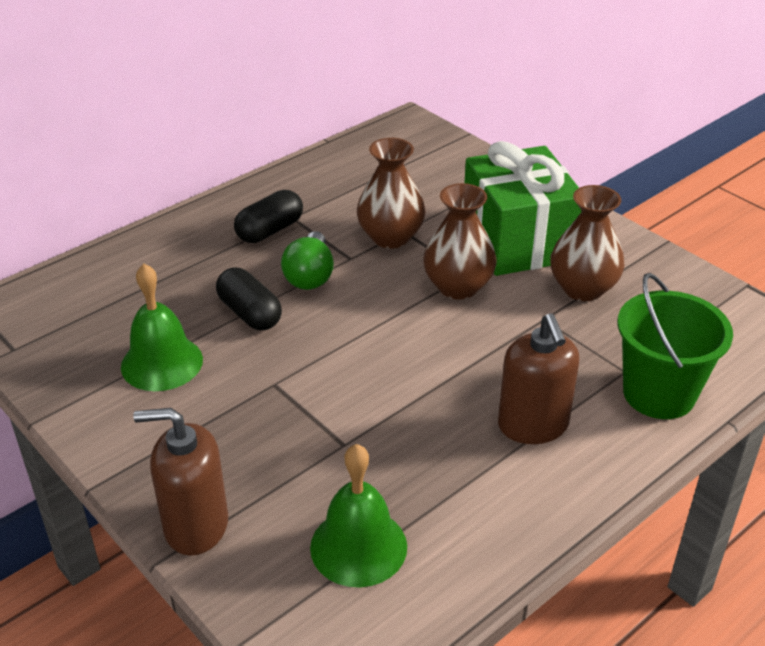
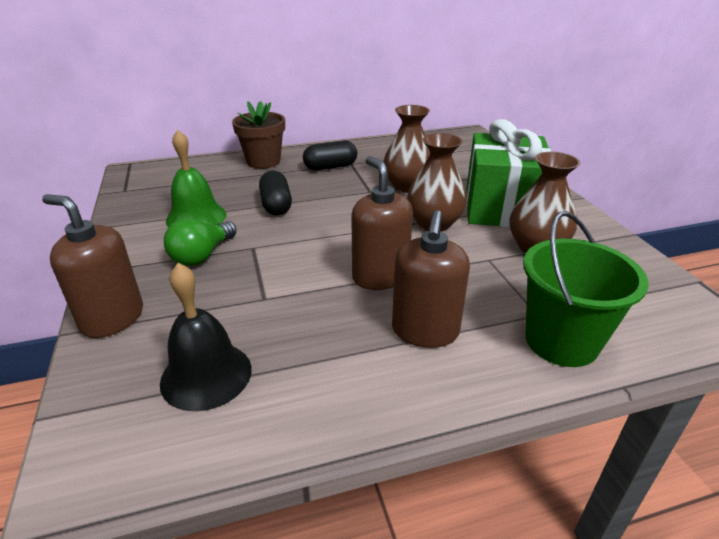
camera: 25 degrees right, 5 degrees down
green light bulb [281,231,334,290] -> green light bulb moved to [164,218,237,266]
green bell [310,444,407,587] -> black bell [160,263,252,411]
none -> brown flower pot [232,101,285,169]
none -> brown soap dispenser [351,156,413,290]

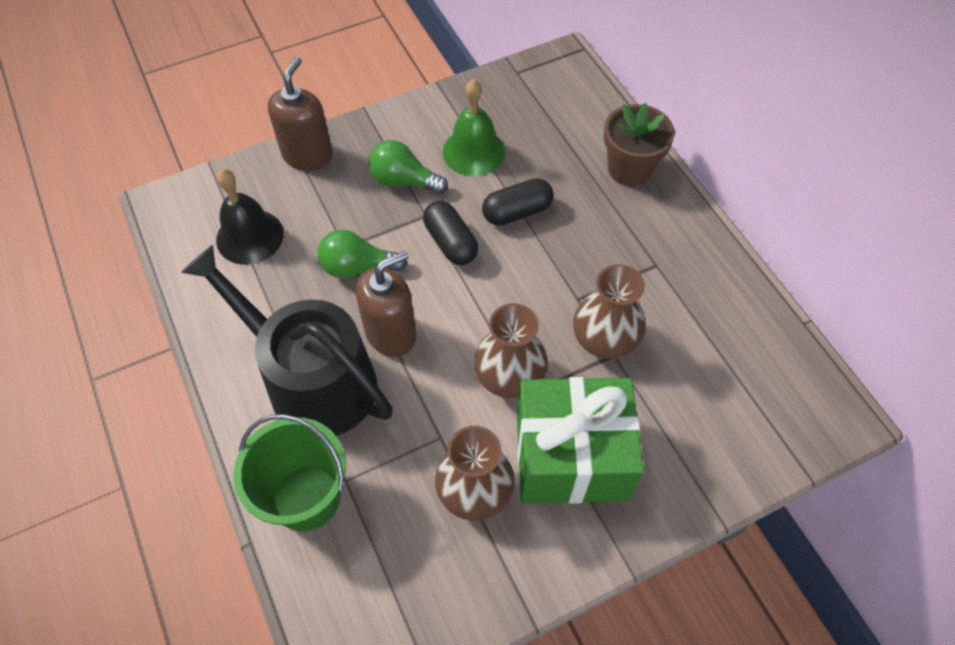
camera: 80 degrees right, 25 degrees up
black capsule [303,141,357,170] -> black capsule moved to [423,201,478,265]
brown soap dispenser [392,210,470,348] -> black watering can [181,245,393,436]
none -> green light bulb [318,229,407,278]

